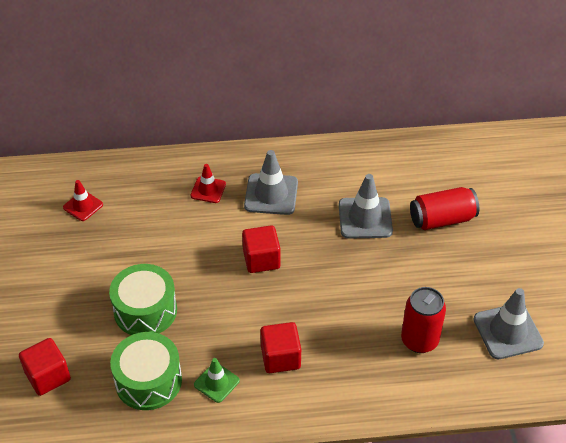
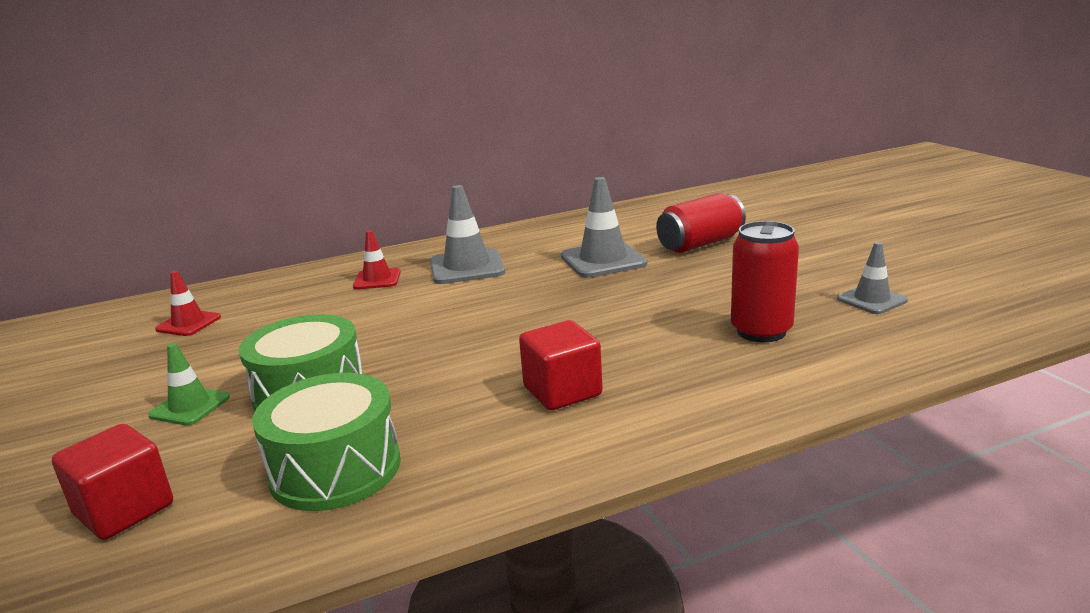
camera: 15 degrees left, 25 degrees down
green traffic cone [194,358,240,403] -> green traffic cone moved to [148,343,230,425]
red cube [242,225,281,273] -> none
grey traffic cone [473,288,544,359] -> grey traffic cone [837,242,908,314], size x0.60

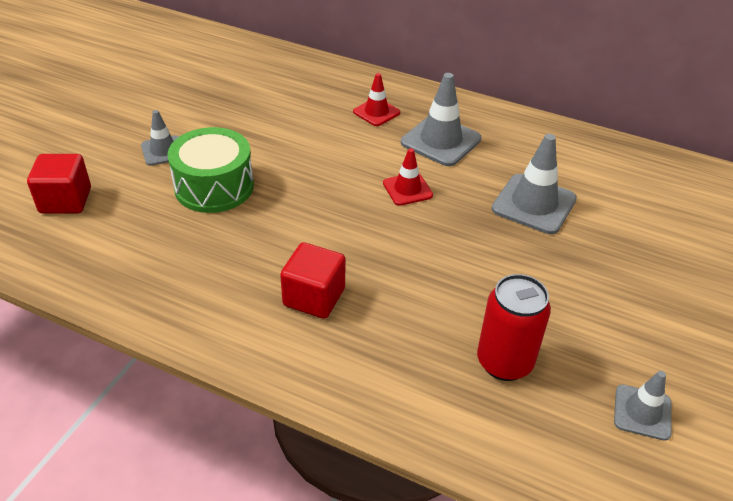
camera: 45 degrees right, 20 degrees up
green traffic cone [148,343,230,425] -> grey traffic cone [141,110,179,166]
red traffic cone [155,271,221,336] -> red traffic cone moved to [383,148,433,206]
green drum [252,373,401,511] -> none
red can [656,193,746,253] -> none

